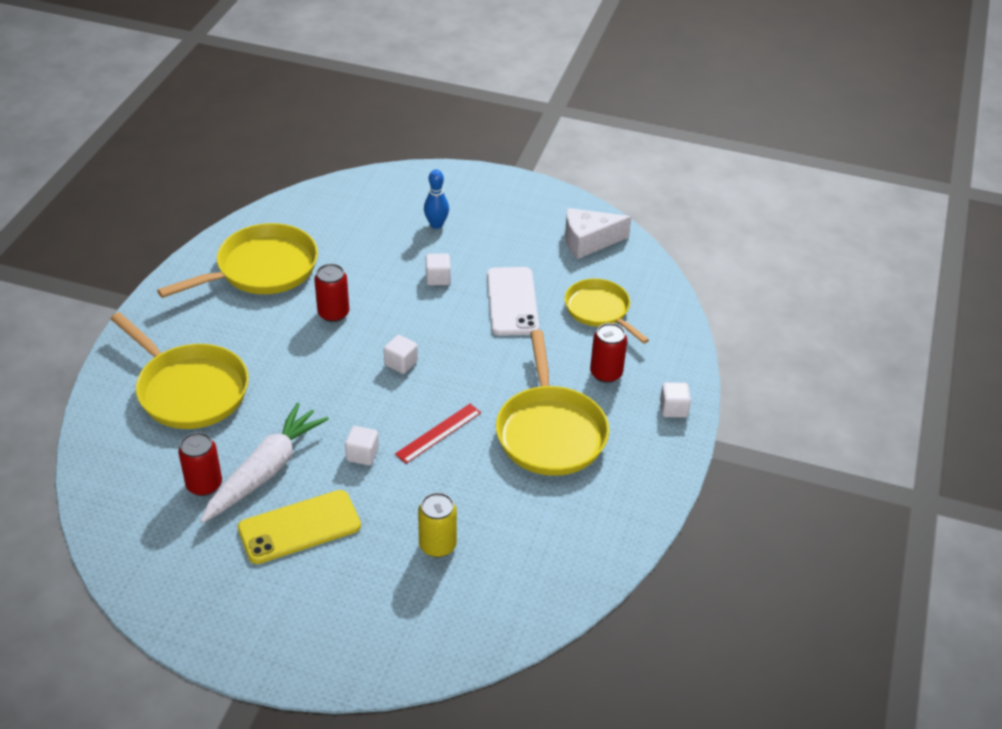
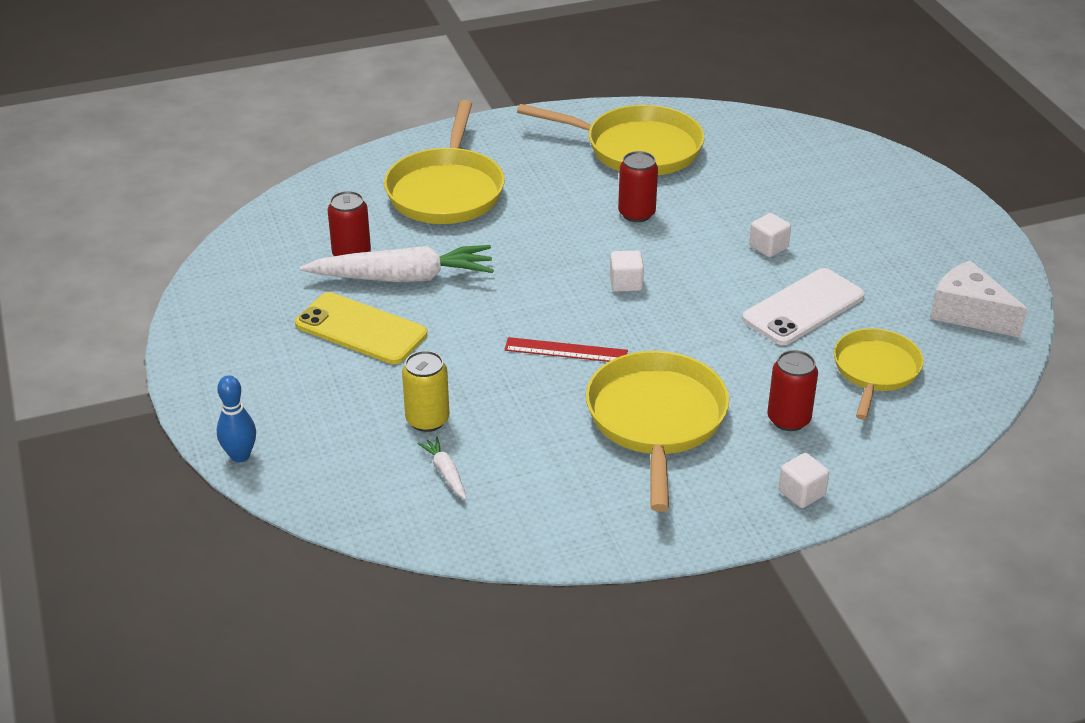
camera: 55 degrees right, 5 degrees down
white cube [345,426,379,465] -> none
blue bowling pin [424,169,449,229] -> blue bowling pin moved to [217,376,256,462]
yellow pan [496,330,609,476] -> yellow pan turned 135 degrees clockwise [586,351,729,512]
none -> white carrot [417,436,467,500]

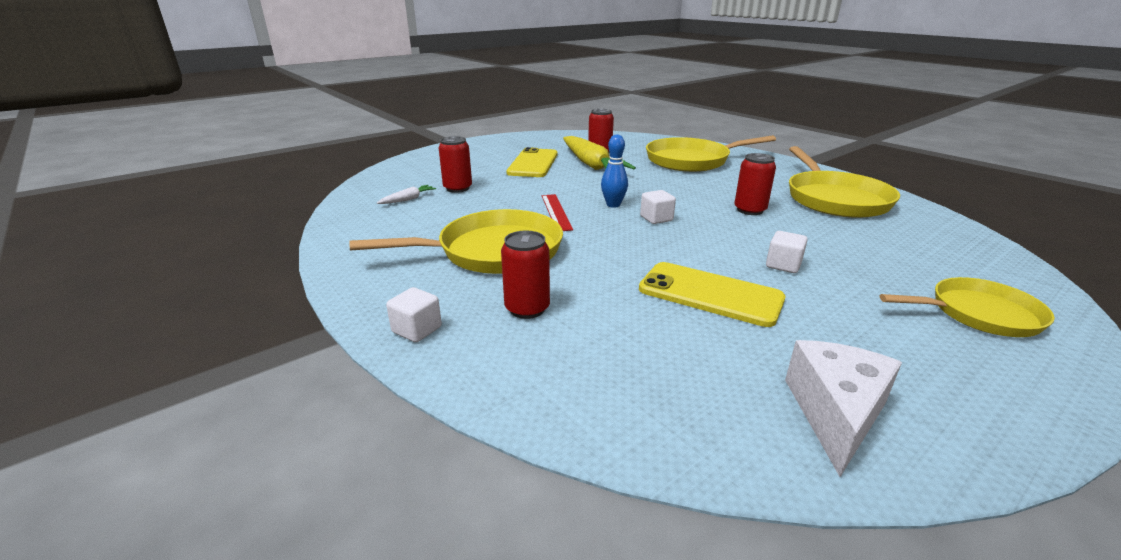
camera: 70 degrees right, 10 degrees down
blue bowling pin [217,376,256,462] -> blue bowling pin moved to [601,134,628,208]
white carrot [300,245,494,282] -> yellow carrot [563,136,636,170]
yellow can [402,351,449,432] -> red can [439,136,472,193]
white phone [742,268,865,345] -> yellow phone [639,262,785,327]
yellow pan [834,328,924,420] -> yellow pan moved to [880,277,1055,337]

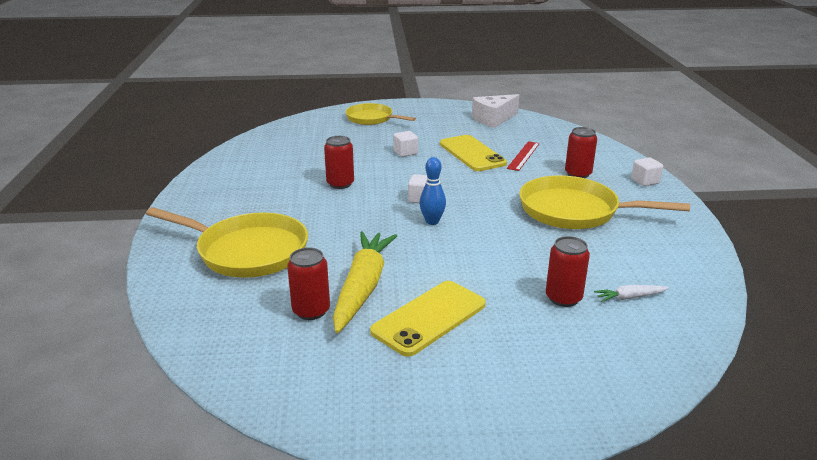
camera: 145 degrees left, 0 degrees up
red ruler [542,194,573,231] -> red ruler moved to [507,141,540,171]
yellow pan [789,146,900,218] -> none

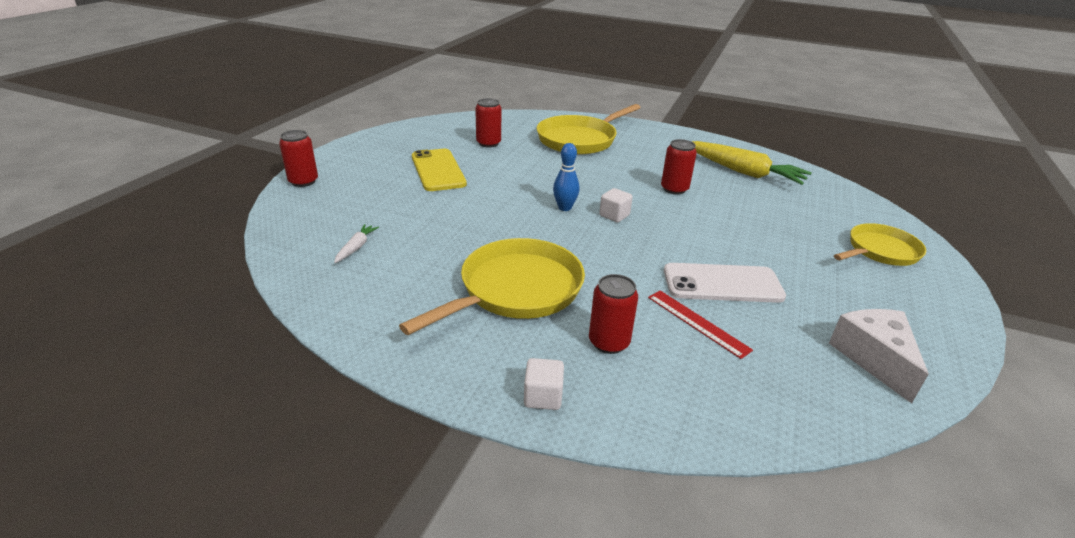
camera: 115 degrees right, 5 degrees up
yellow carrot [333,231,397,333] -> yellow carrot moved to [691,141,812,185]
white cube [393,131,418,157] -> none
yellow phone [440,135,507,171] -> white phone [664,263,786,303]
red can [546,236,590,307] -> red can moved to [279,130,318,187]

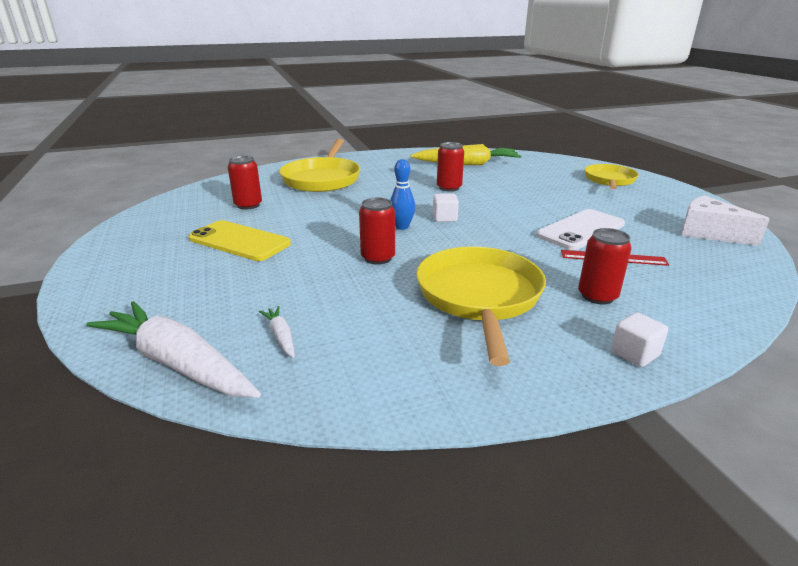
camera: 40 degrees left, 5 degrees down
red can [279,130,318,187] -> red can moved to [359,198,395,264]
none -> white carrot [86,301,261,398]

